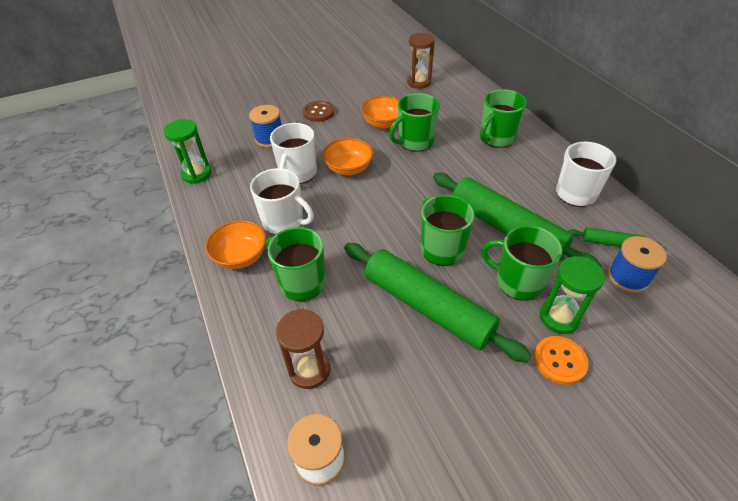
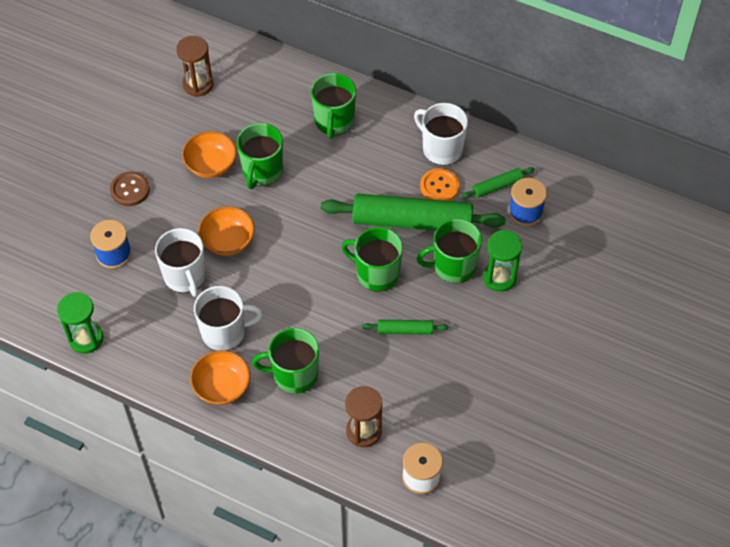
camera: 40 degrees left, 10 degrees up
green rolling pin [344,243,531,363] -> green rolling pin [363,320,448,335], size x0.44
orange button [534,336,588,385] -> orange button moved to [420,168,459,201]

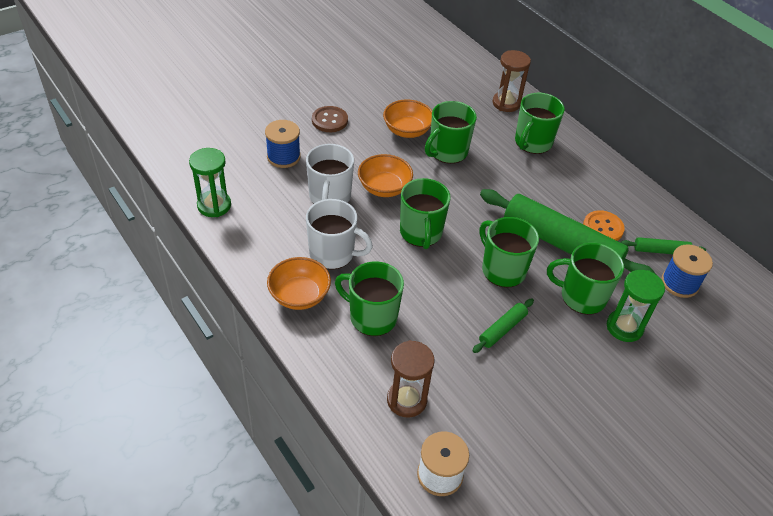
camera: 25 degrees right, 10 degrees down
brown hourglass [176,36,213,97] -> brown hourglass moved to [492,50,531,112]
green rolling pin [363,320,448,335] -> green rolling pin turned 75 degrees counterclockwise [472,299,534,353]
white mug [414,103,468,165] -> none
none -> green mug [400,178,450,249]

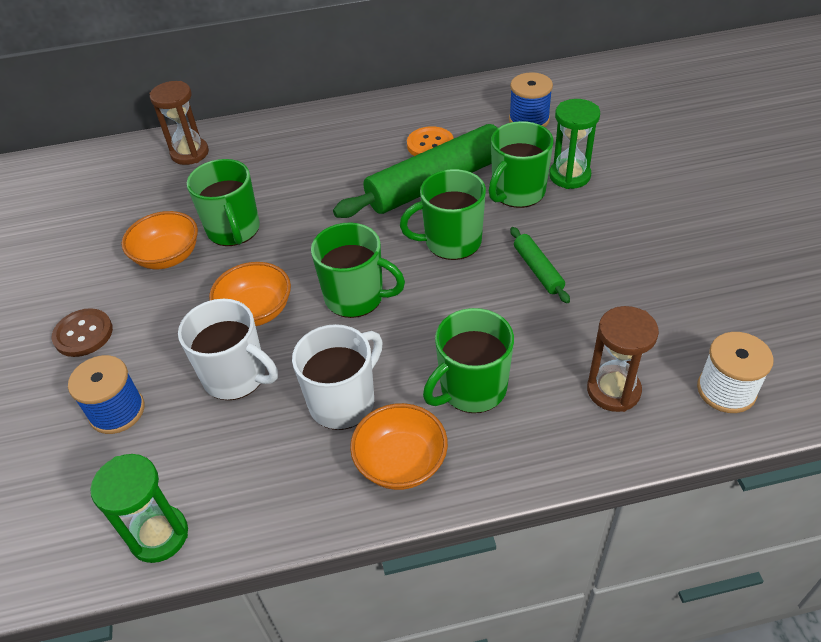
camera: 60 degrees left, 0 degrees up
green mug [515,93,565,154] -> none
green rolling pin [621,237,706,254] -> none

